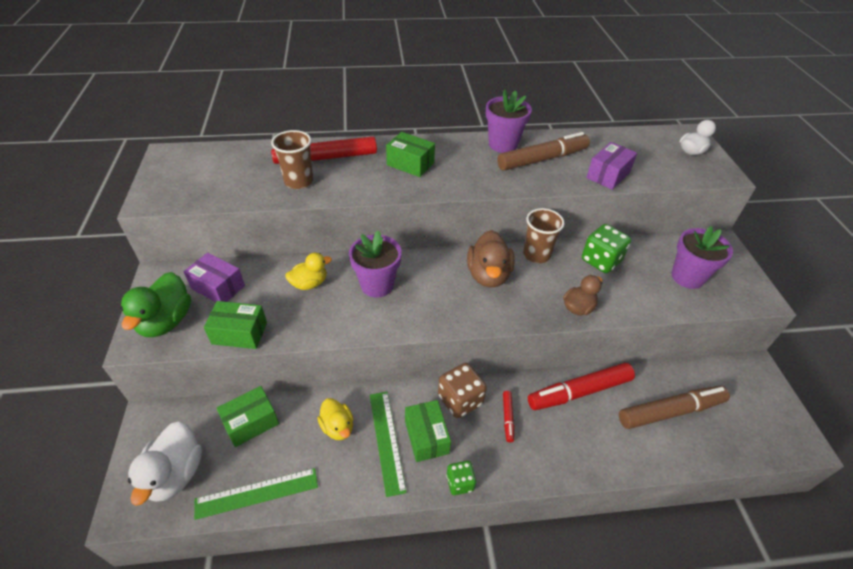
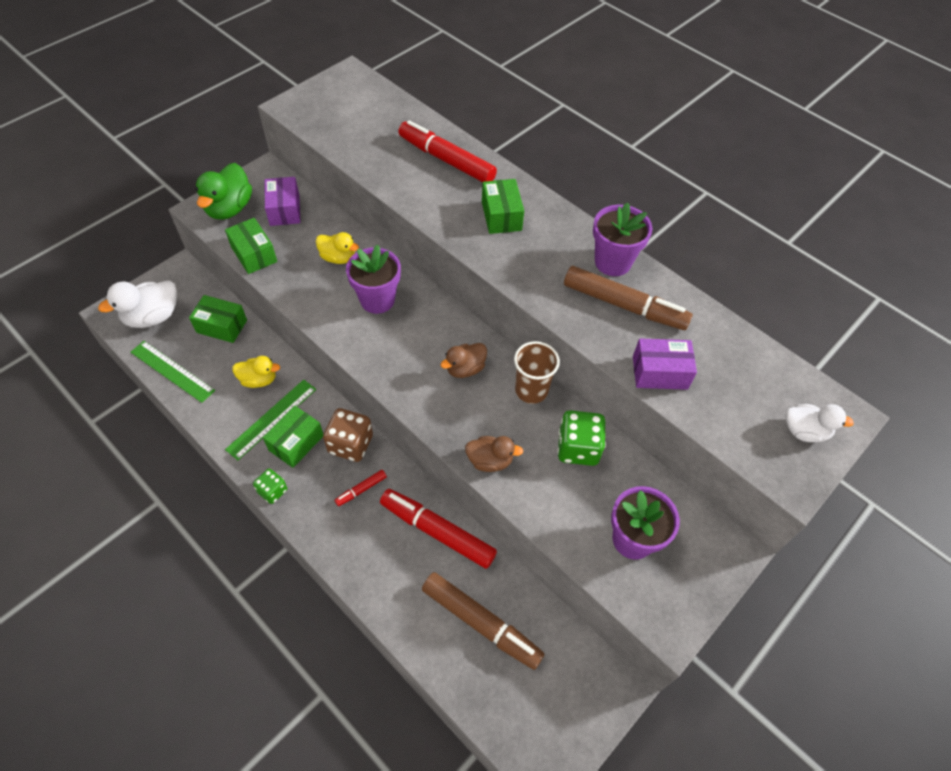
camera: 50 degrees right, 10 degrees up
green duck [120,272,191,337] -> green duck turned 45 degrees counterclockwise [195,163,252,220]
brown cup [271,130,313,189] -> none
yellow duck [317,398,353,440] -> yellow duck turned 105 degrees counterclockwise [232,356,280,388]
brown duck [467,230,515,288] -> brown duck [440,343,487,378], size x0.64

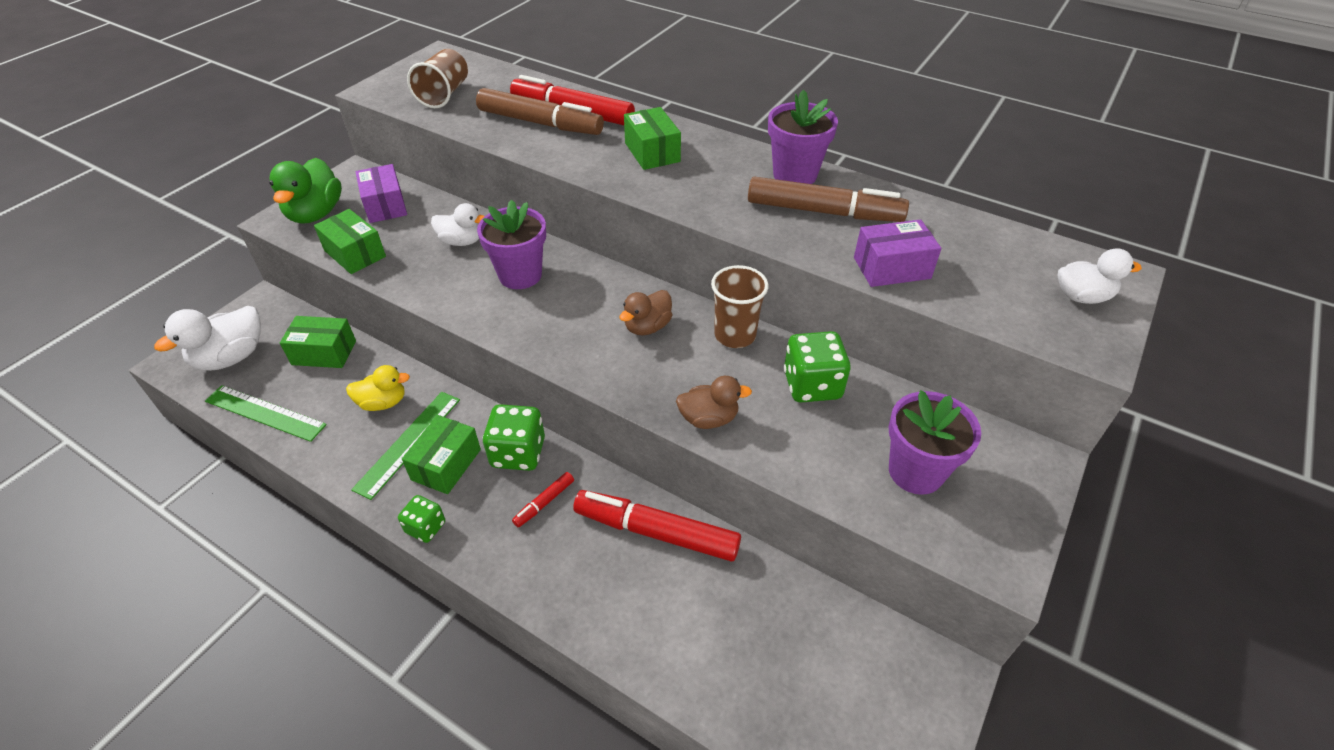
camera: 10 degrees left, 10 degrees down
yellow duck [316,232,359,264] -> white duck [431,203,485,246]
brown dice [323,408,373,462] -> green dice [483,404,545,471]
brown marker [422,572,544,670] -> brown marker moved to [476,88,604,135]
none -> brown cup [407,49,468,108]

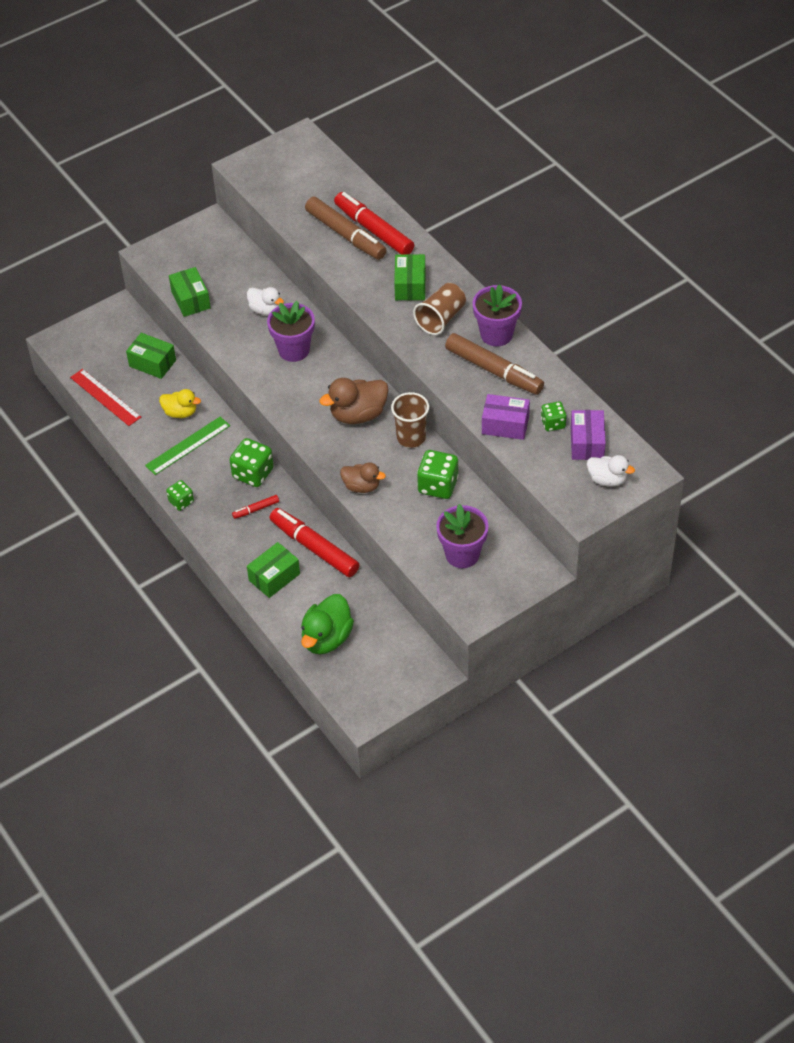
camera: 25 degrees right, 5 degrees up
white duck [154,306,261,371] -> none
green ruler [205,385,327,442] -> red ruler [70,369,141,426]
green duck [269,158,342,224] -> green duck moved to [301,594,354,654]
purple box [356,164,407,223] -> purple box moved to [571,410,606,460]
green box [402,415,481,494] -> green box moved to [247,542,300,598]
brown cup [407,49,468,108] -> brown cup moved to [413,283,466,335]
brown duck [619,290,672,335] -> brown duck [319,378,389,424], size x1.57
none -> green dice [541,401,567,431]

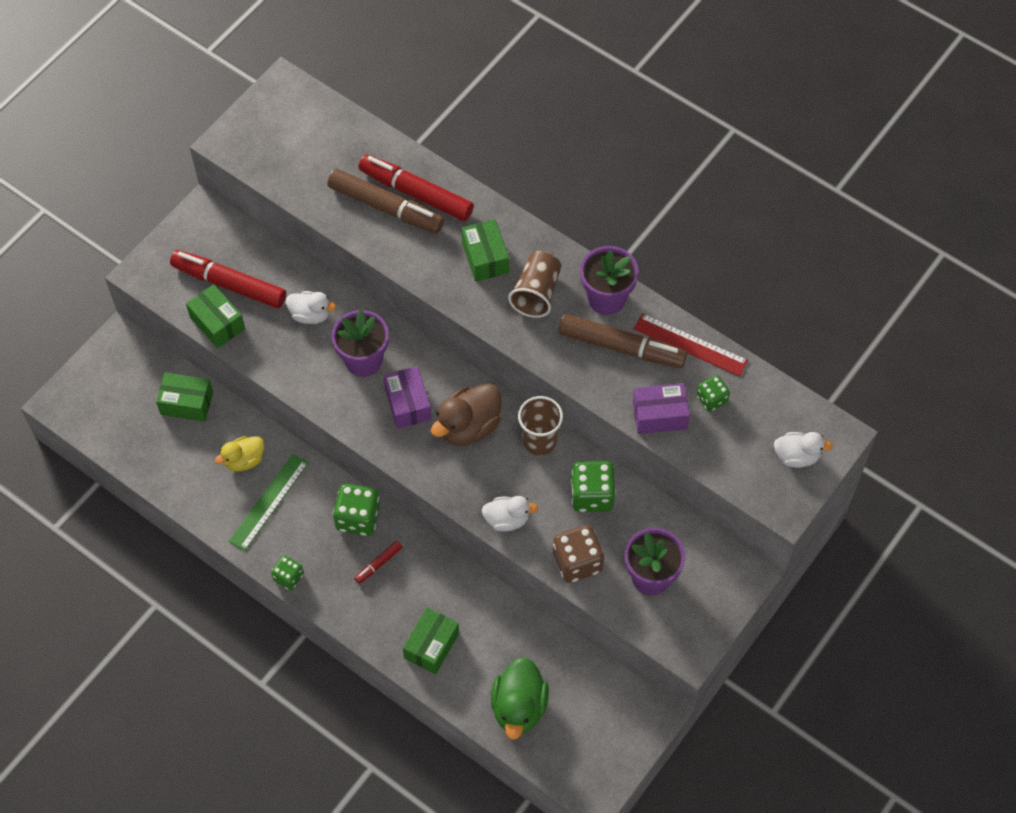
camera: 20 degrees left, 10 degrees up
red ruler [70,369,141,426] -> red ruler moved to [634,313,748,376]
yellow duck [159,389,201,418] -> yellow duck turned 150 degrees clockwise [215,436,264,472]
red marker [269,508,360,577] -> red marker moved to [170,250,286,308]
brown duck [340,462,386,493] -> white duck [481,496,538,532]
purple box [571,410,606,460] -> purple box moved to [384,366,431,429]
none -> brown dice [553,525,604,583]

